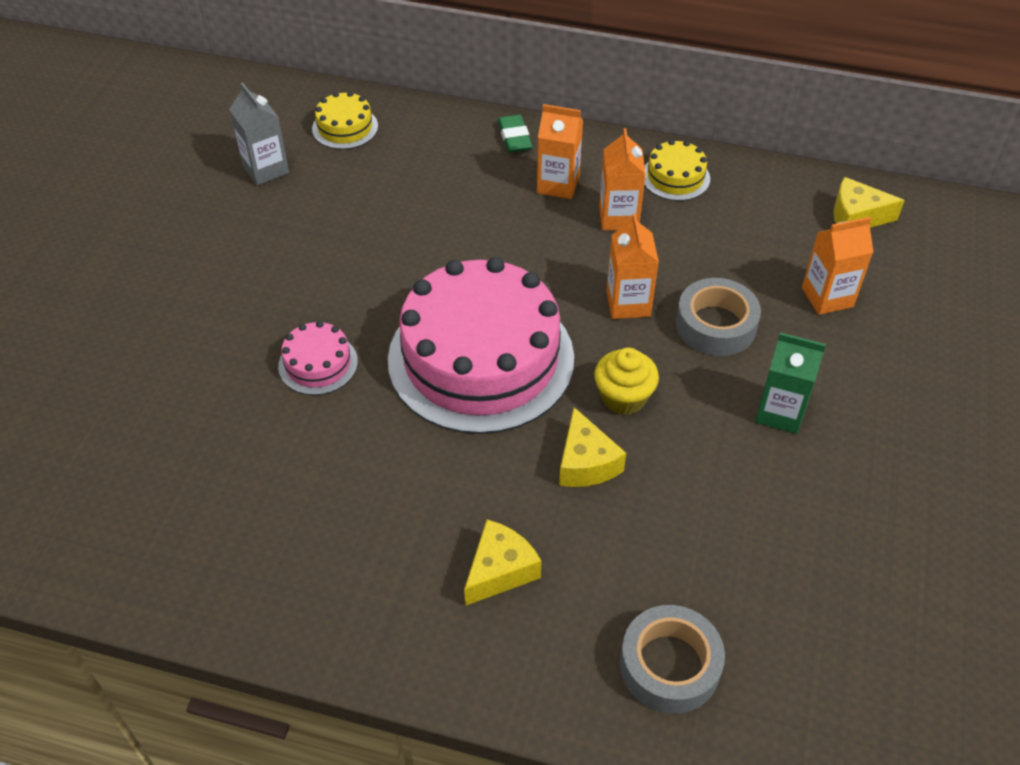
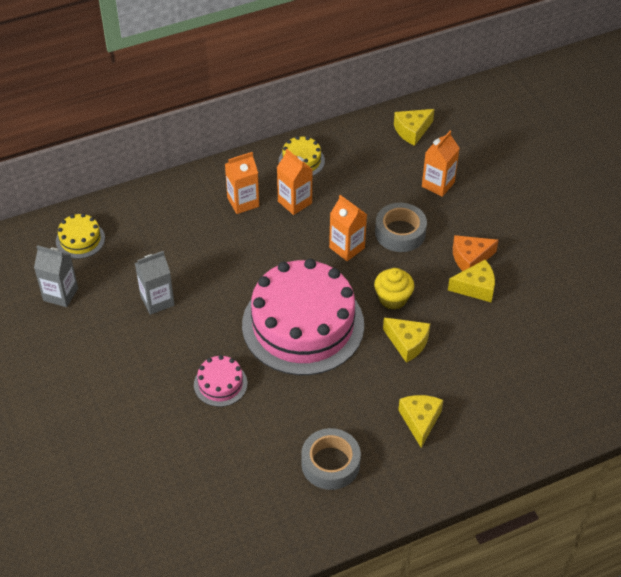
camera: 40 degrees left, 0 degrees up
green eraser [498,115,532,153] -> none
grey tape [620,605,725,714] -> grey tape moved to [301,428,361,490]
green carton [755,332,826,434] -> orange cheese [453,235,499,271]
none -> grey carton [135,251,175,315]
none -> yellow cheese [448,260,495,302]

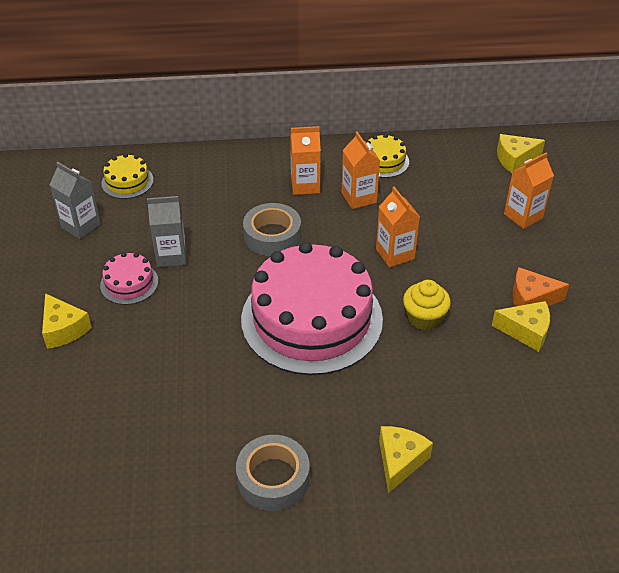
camera: 20 degrees right, 5 degrees down
pink cake [194,355,247,407] -> pink cake moved to [100,252,158,305]
grey tape [375,203,427,252] -> grey tape moved to [243,203,301,256]
yellow cheese [383,317,430,363] -> yellow cheese moved to [42,293,92,349]

